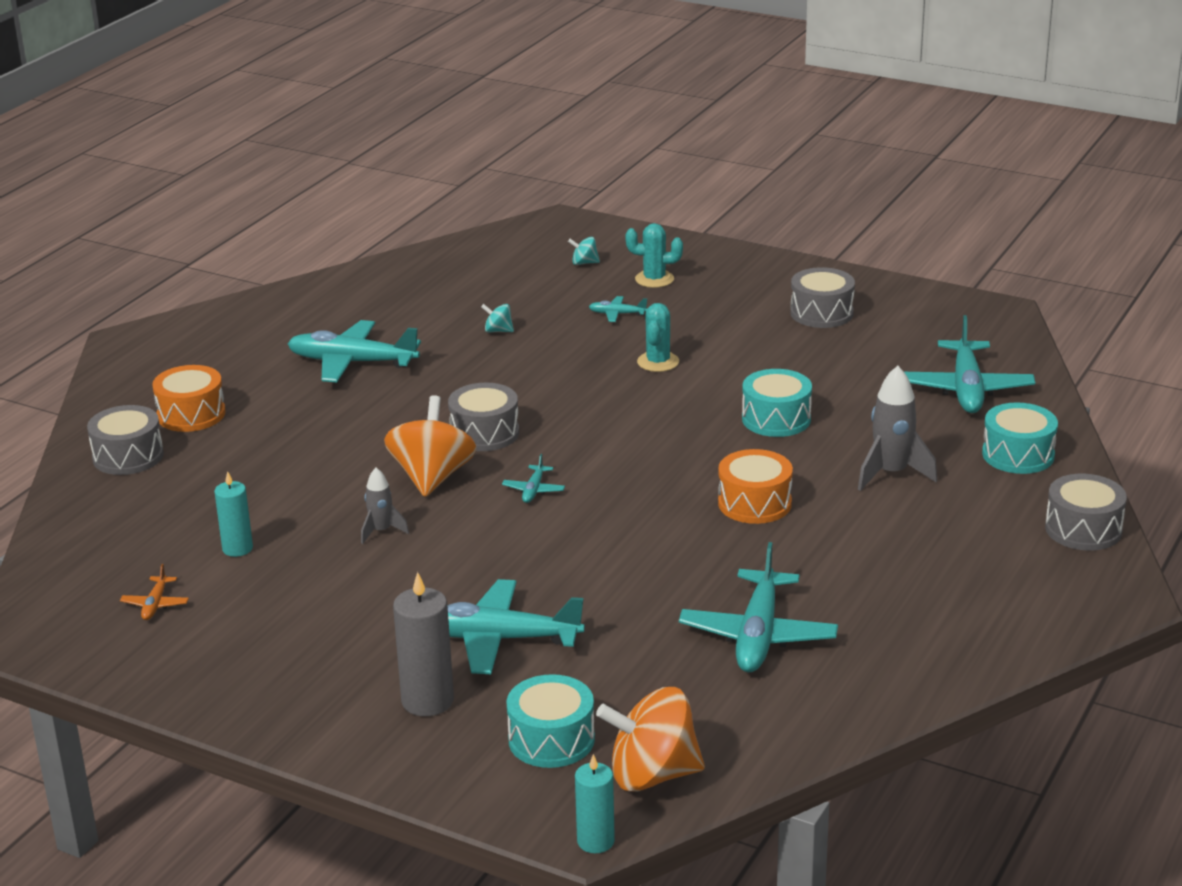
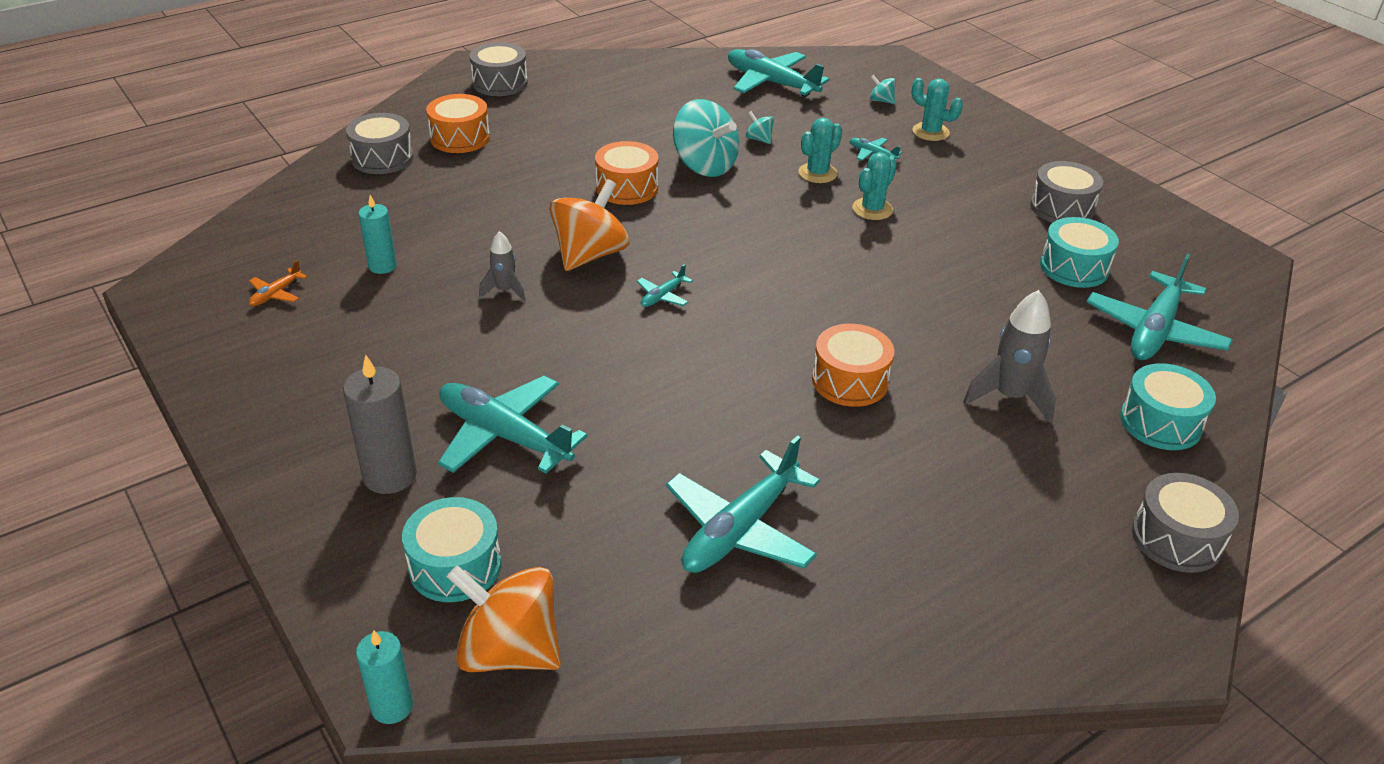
camera: 25 degrees right, 10 degrees up
turquoise plane [288,320,421,382] -> turquoise plane moved to [728,49,830,97]
grey drum [448,383,519,451] -> grey drum moved to [470,42,528,96]
turquoise drum [742,369,812,437] -> turquoise drum moved to [1040,217,1119,288]
none -> orange drum [595,141,658,205]
none -> turquoise spinning top [673,99,739,177]
none -> turquoise cactus [798,118,842,183]

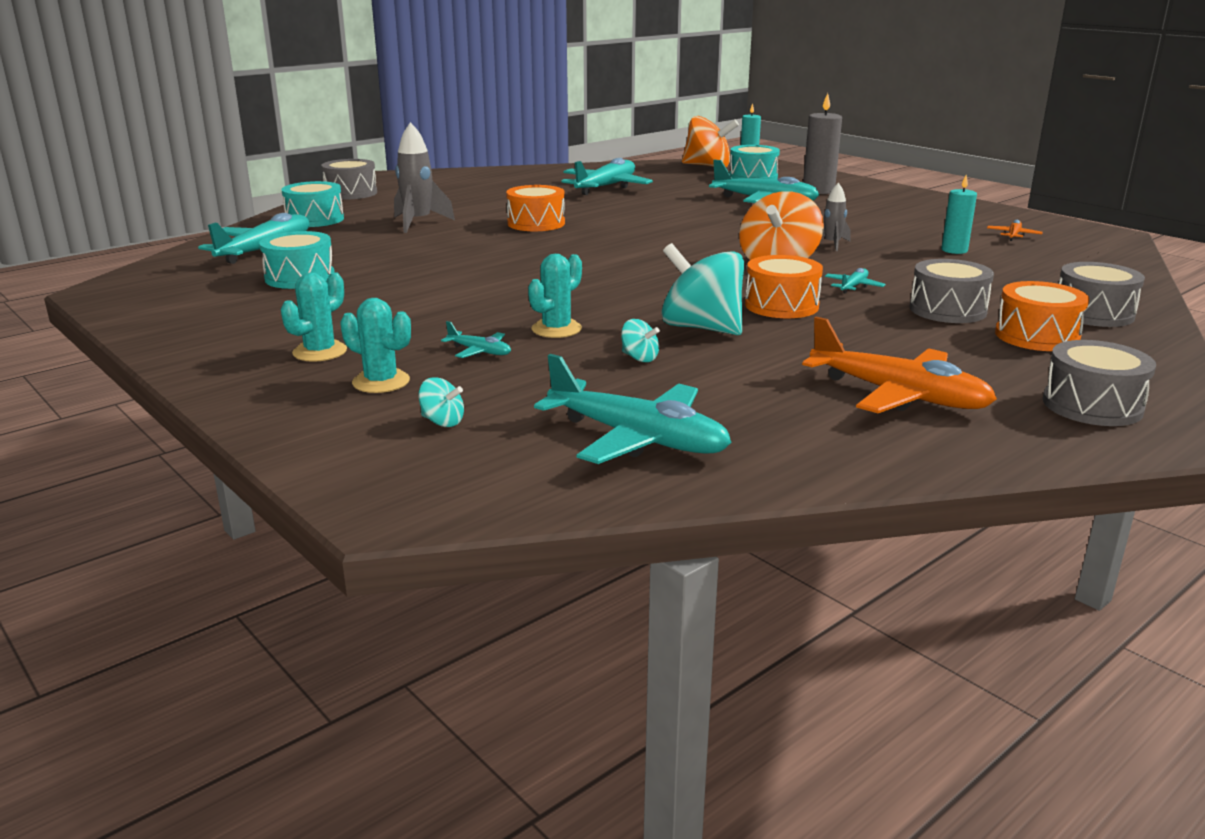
camera: 175 degrees right, 15 degrees down
turquoise plane [637,264,693,307] -> turquoise plane moved to [825,268,886,294]
turquoise cactus [852,152,897,220] -> turquoise cactus moved to [281,272,347,362]
grey drum [1030,161,1103,223] -> grey drum moved to [910,259,994,323]
none -> orange plane [802,316,997,413]

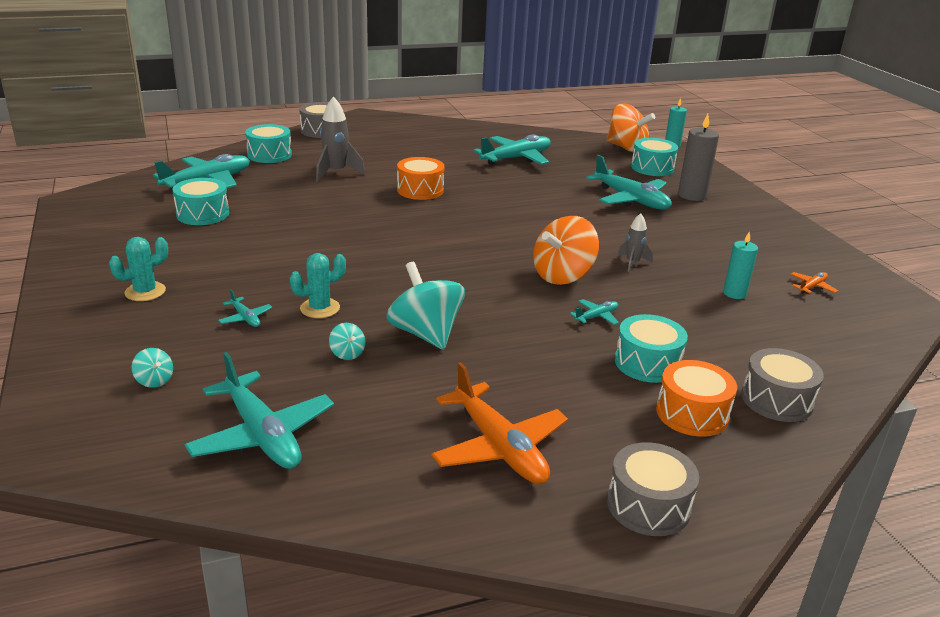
camera: 20 degrees right, 5 degrees up
turquoise cactus [340,298,411,393] -> none
orange drum [745,255,823,318] -> none
grey drum [910,259,994,323] -> turquoise drum [615,314,688,383]

